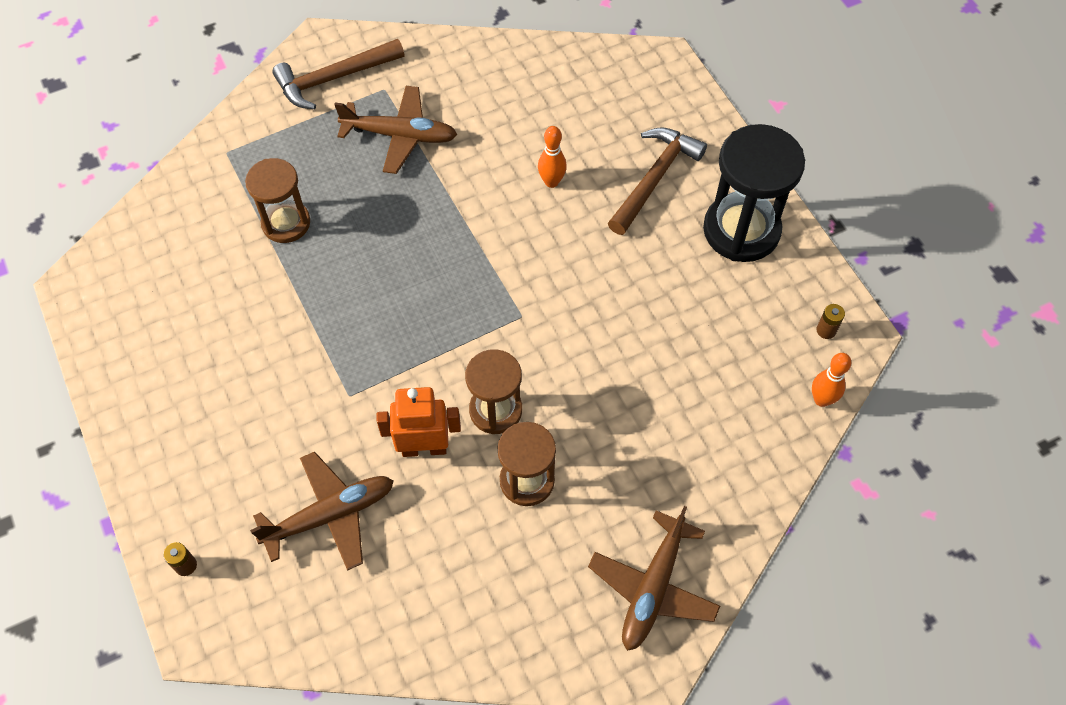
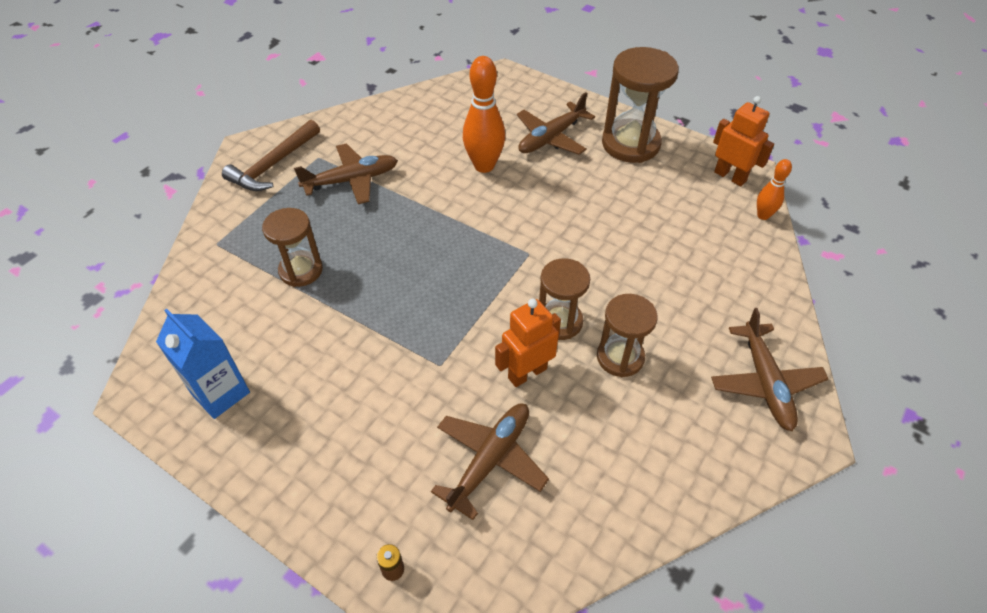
camera: 30 degrees left, 10 degrees down
orange bowling pin [538,126,567,188] -> orange bowling pin [463,56,505,173], size x1.82
brown hammer [608,127,707,235] -> brown plane [517,92,595,155]
black hourglass [703,124,805,262] -> brown hourglass [602,47,679,163]
brown battery [816,304,845,339] -> orange robot [713,96,774,186]
none -> blue carton [156,309,250,419]

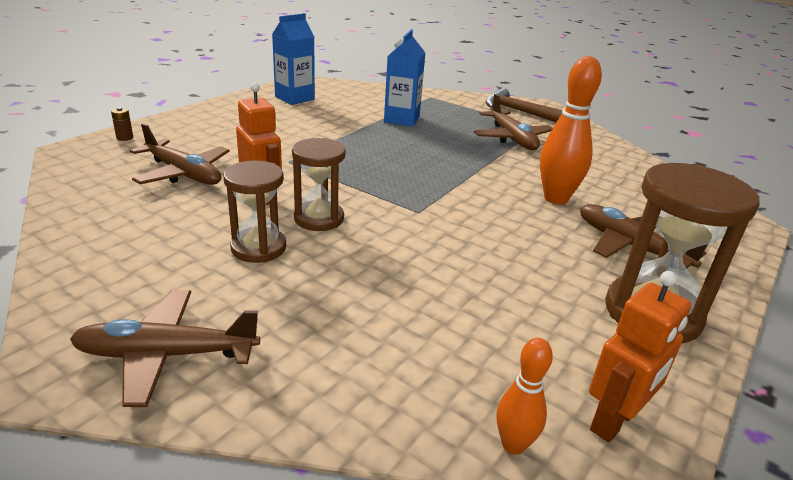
camera: 90 degrees right, 20 degrees down
brown hourglass [262,208,323,287] -> blue carton [384,30,425,127]

